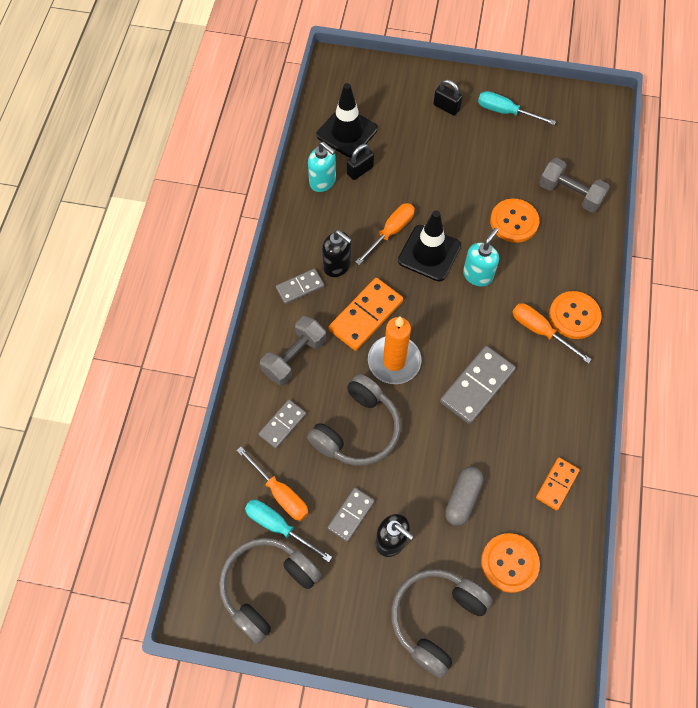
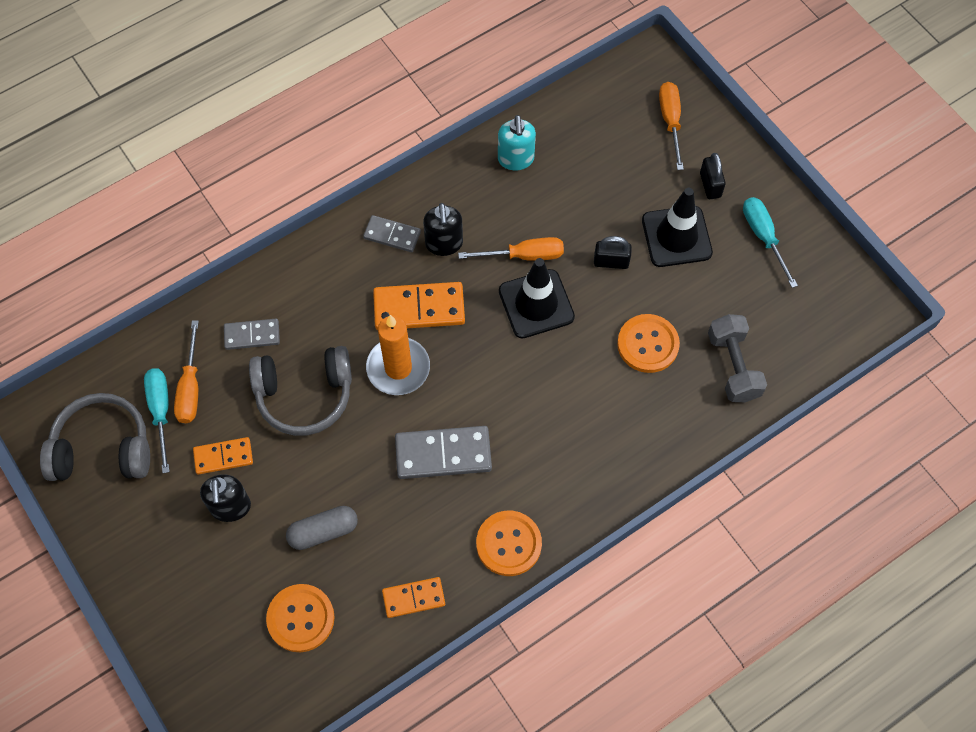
camera: 45 degrees right, 0 degrees up
grey dumbbell [260,316,326,386] -> none
black traffic cone [317,83,378,158] -> black traffic cone moved to [642,188,713,267]
grey domino [327,488,375,542] -> orange domino [193,437,253,474]
black padlock [347,144,374,180] -> black padlock moved to [594,236,632,269]
grey headphones [391,569,492,678] -> none
turquoise soap dispenser [463,228,499,287] -> none
orange screwdriver [512,303,592,363] -> orange screwdriver moved to [659,82,684,170]
orange button [549,291,601,339] -> orange button moved to [476,511,542,576]

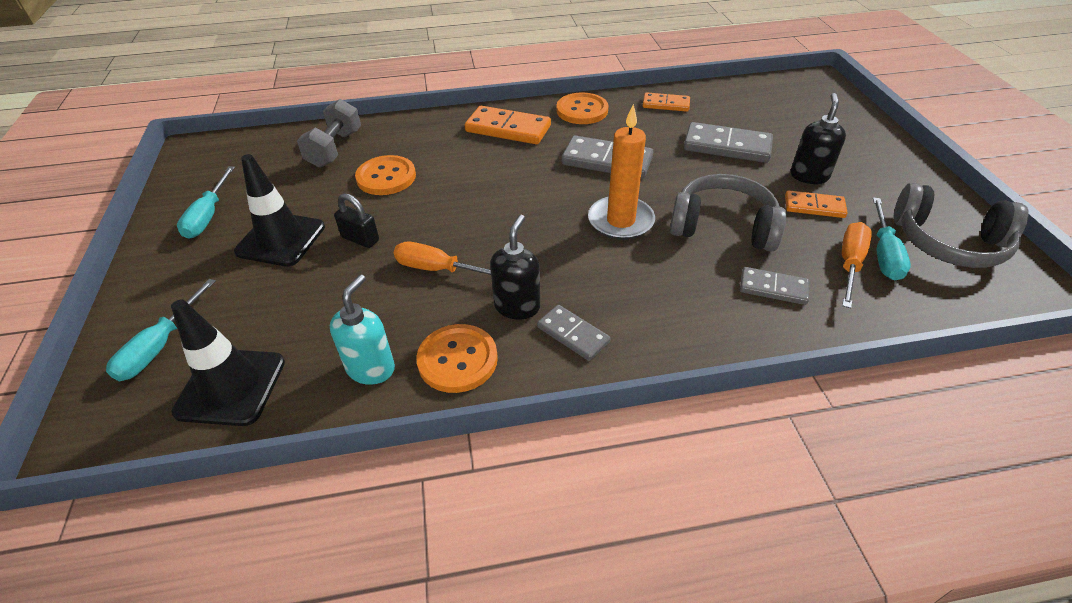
camera: 155 degrees left, 20 degrees down
orange button [266,584,335,652] -> orange button moved to [416,324,498,393]
grey capsule [286,506,358,550] -> grey domino [684,122,773,163]
orange domino [373,282,465,330] -> orange domino moved to [465,106,551,144]
black traffic cone [499,258,575,338] -> black traffic cone moved to [171,300,285,426]
orange screwdriver [659,82,684,170] -> turquoise screwdriver [106,279,216,381]
black padlock [700,153,726,199] -> none

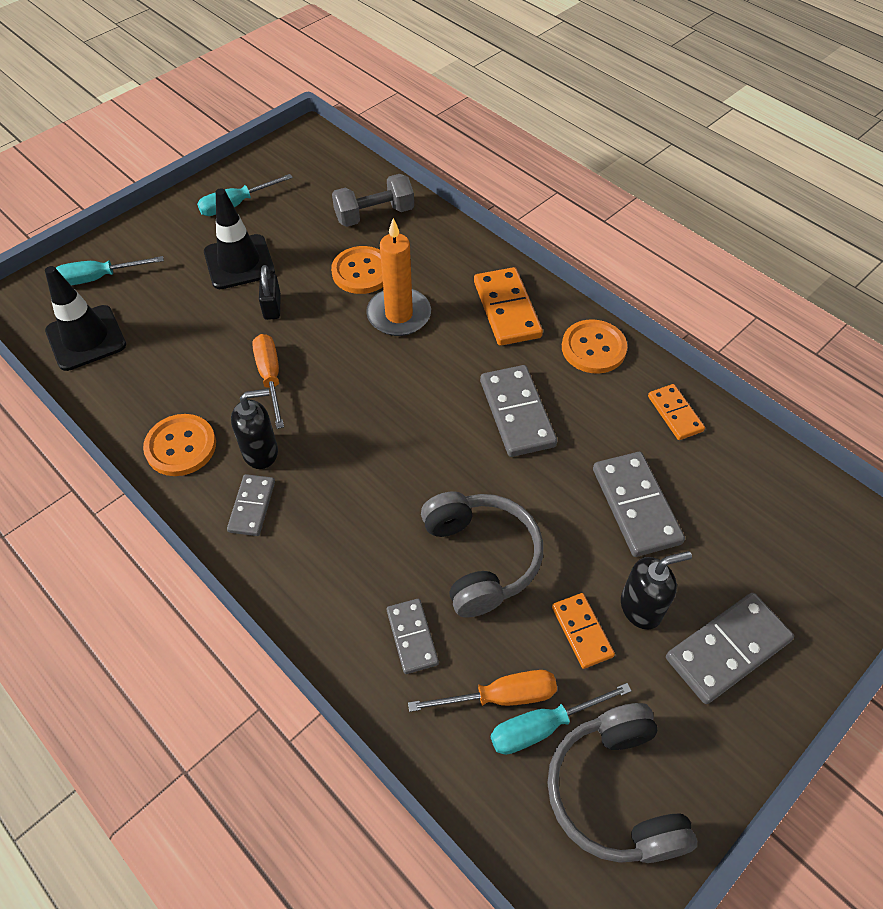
camera: 55 degrees right, 10 degrees up
turquoise soap dispenser [330,274,395,385] -> none
orange candle [588,104,655,240] -> orange candle moved to [366,218,431,336]
none -> grey domino [666,593,794,704]

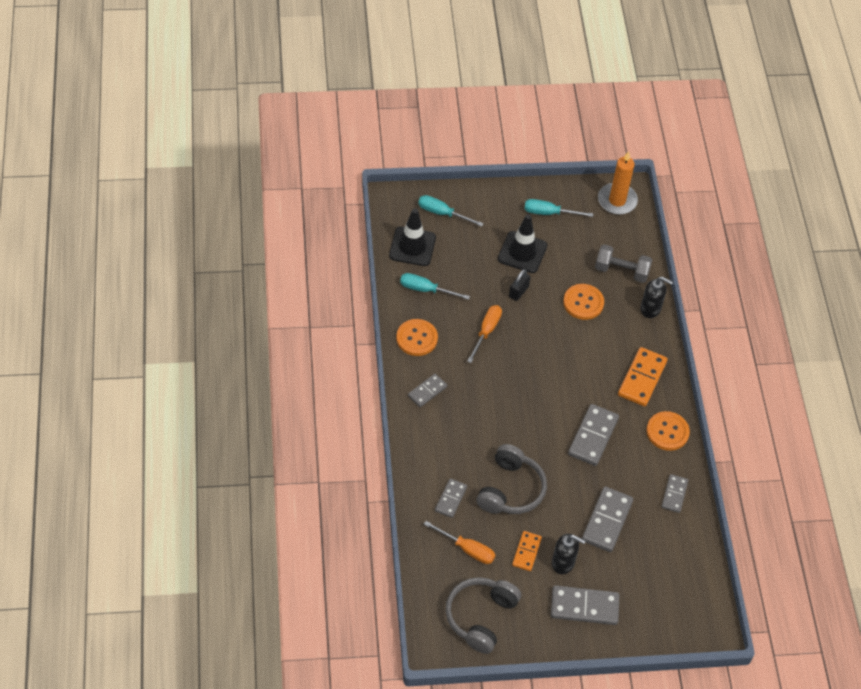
camera: 35 degrees right, 0 degrees up
black soap dispenser [231,389,278,469] -> black soap dispenser moved to [640,276,673,318]
orange candle [366,218,431,336] -> orange candle moved to [598,151,638,215]
turquoise screwdriver [490,683,631,755] -> turquoise screwdriver moved to [400,273,470,300]
orange domino [648,384,705,440] -> grey domino [661,474,688,513]

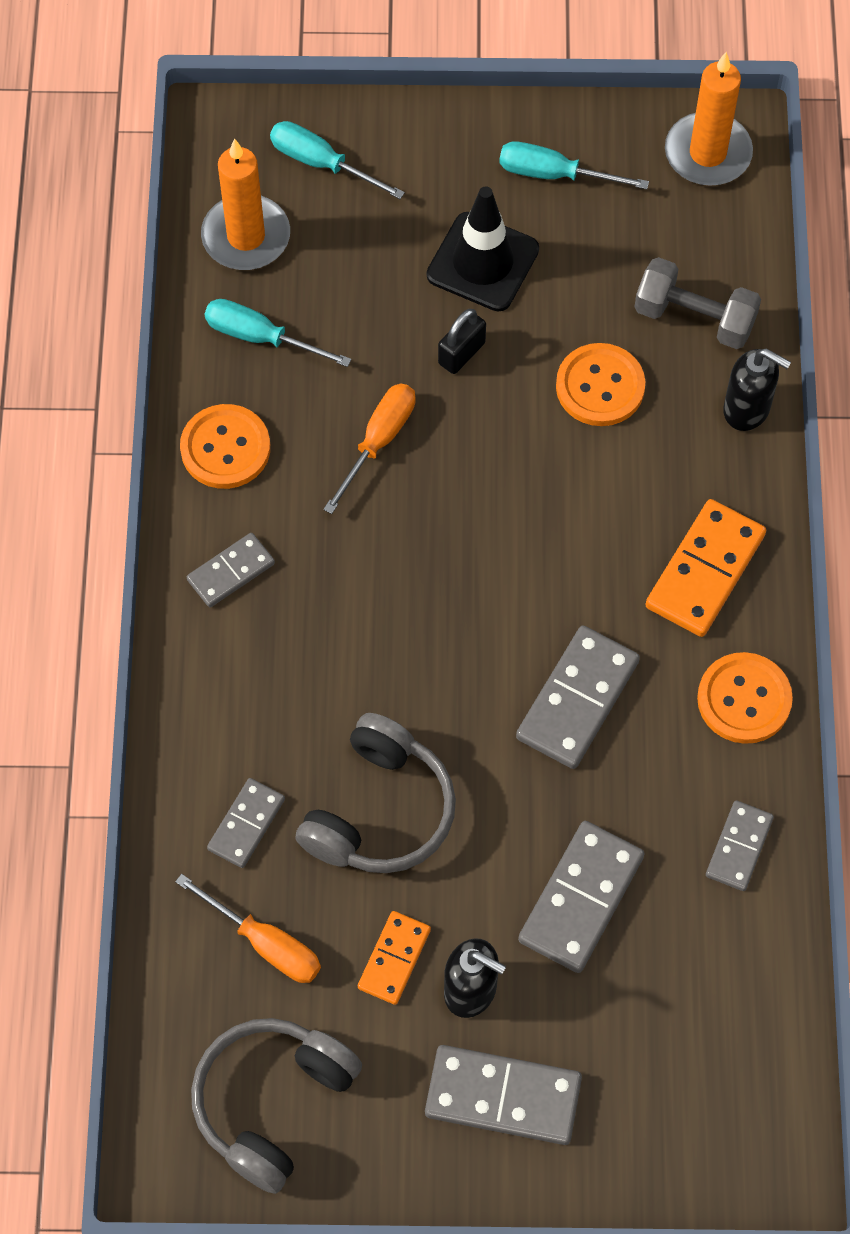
camera: 10 degrees right, 10 degrees up
black traffic cone [389,208,436,266] -> orange candle [201,139,290,270]

